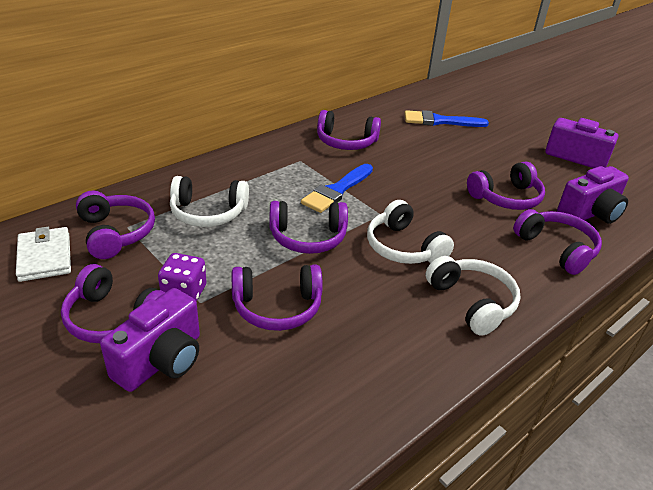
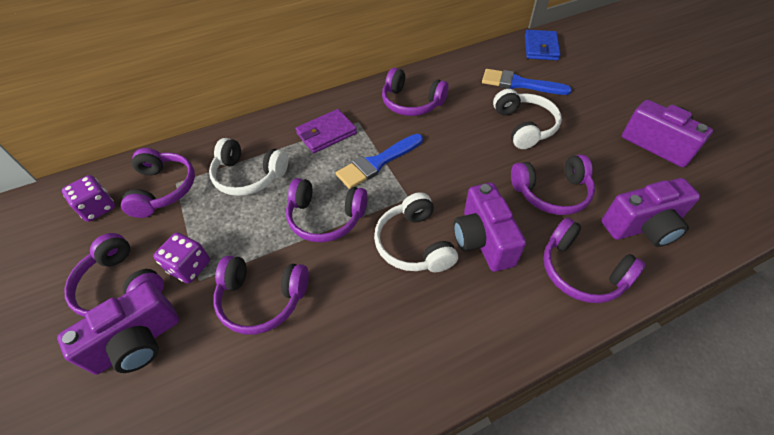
camera: 20 degrees right, 15 degrees up
white wallet [16,227,71,282] -> purple dice [62,175,115,222]
white headphones [426,256,520,336] -> white headphones moved to [493,89,562,149]
purple headphones [513,209,602,275] -> purple headphones turned 150 degrees clockwise [543,217,645,303]
none -> purple wallet [296,109,357,153]
none -> purple camera [454,183,526,272]
none -> blue wallet [525,30,560,60]

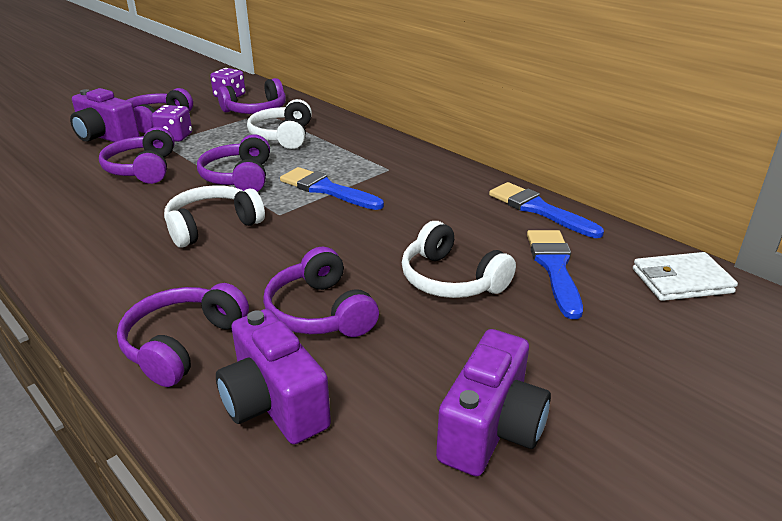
camera: 70 degrees right, 20 degrees down
purple wallet [296,109,357,153] -> none
purple headphones [382,68,449,116] -> none
purple camera [454,183,526,272] -> none
white headphones [493,89,562,149] -> white headphones turned 75 degrees clockwise [402,221,516,298]
blue wallet [525,30,560,60] -> white wallet [633,252,738,301]
none -> blue brush [489,182,604,238]

